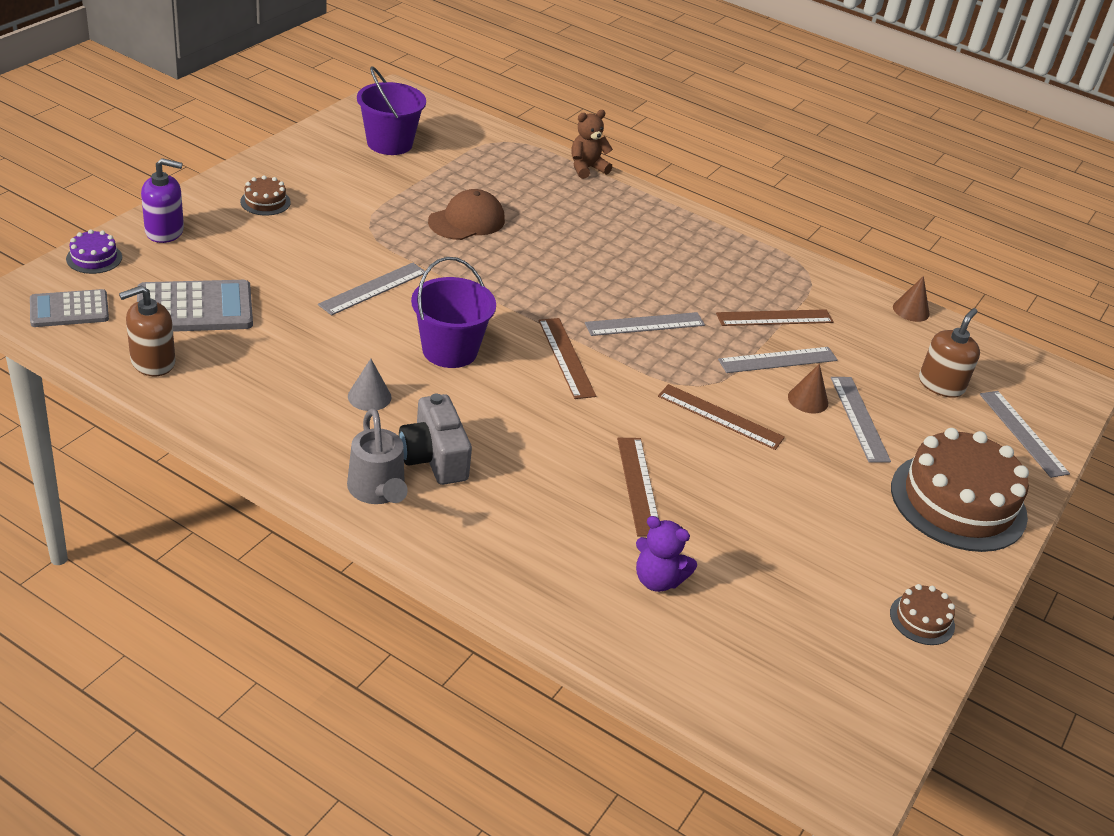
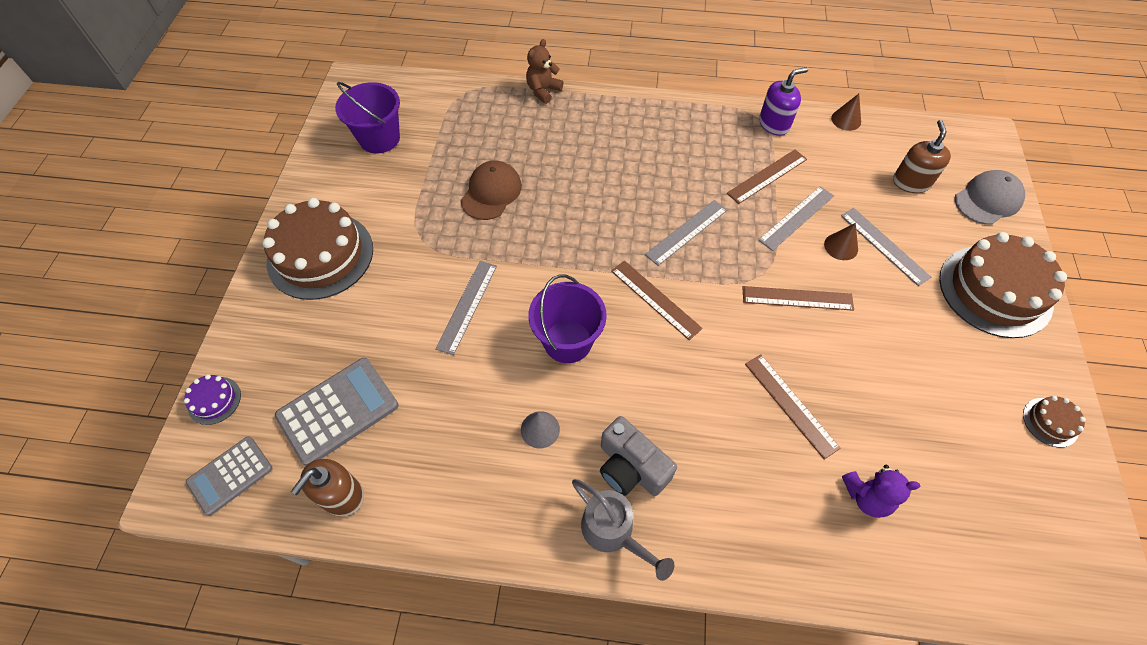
camera: 20 degrees left, 20 degrees up
purple soap dispenser [141,158,184,243] -> purple soap dispenser moved to [759,67,808,135]
brown cake [240,175,291,216] -> brown cake [262,198,373,300], size x2.31
grey ruler [980,391,1070,478] -> grey cap [955,170,1025,225]

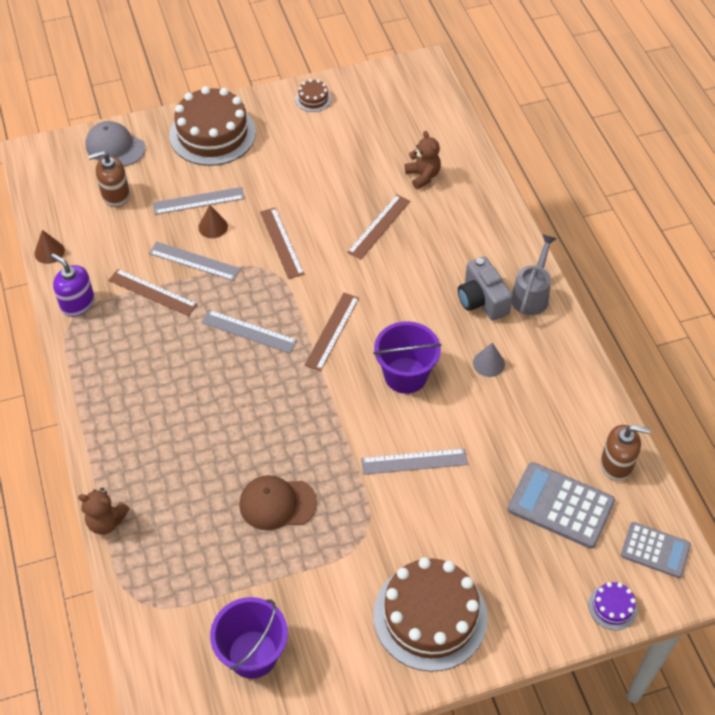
camera: 115 degrees left, 5 degrees down
grey camera [600,416,677,496] -> grey camera turned 135 degrees clockwise [458,256,513,321]
grey ruler [841,208,931,286] -> grey ruler turned 45 degrees clockwise [153,187,245,215]
purple teddy bear [842,465,920,518] -> brown teddy bear [405,131,441,189]

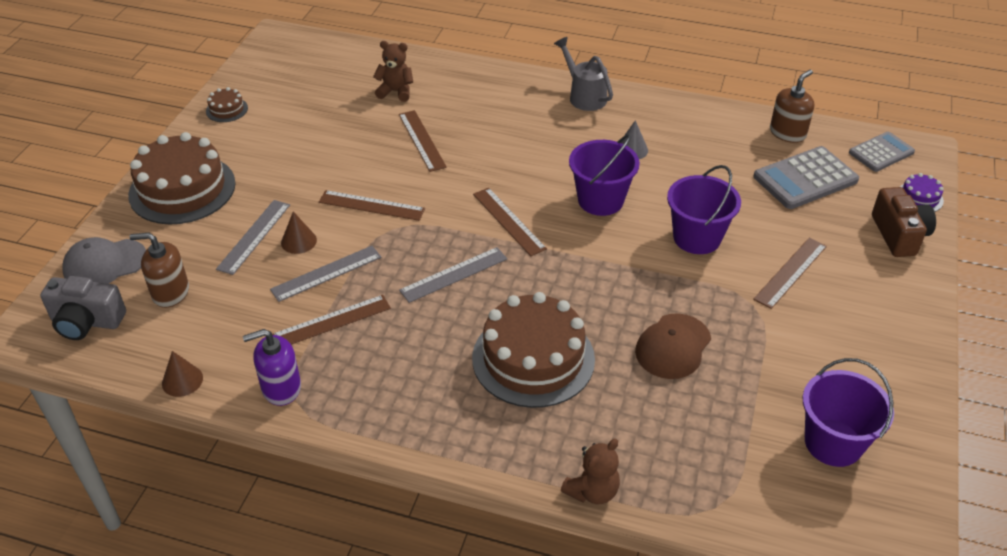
camera: 55 degrees left, 10 degrees down
brown soap dispenser [88,151,130,207] -> brown soap dispenser turned 75 degrees clockwise [130,233,189,308]
grey ruler [361,448,468,475] -> purple bucket [667,165,741,254]
brown cake [373,557,487,672] -> brown cake moved to [472,292,595,408]
grey camera [458,256,513,321] -> grey camera moved to [40,276,126,340]
none -> brown ruler [753,238,827,309]
none -> brown camera [872,187,936,257]

